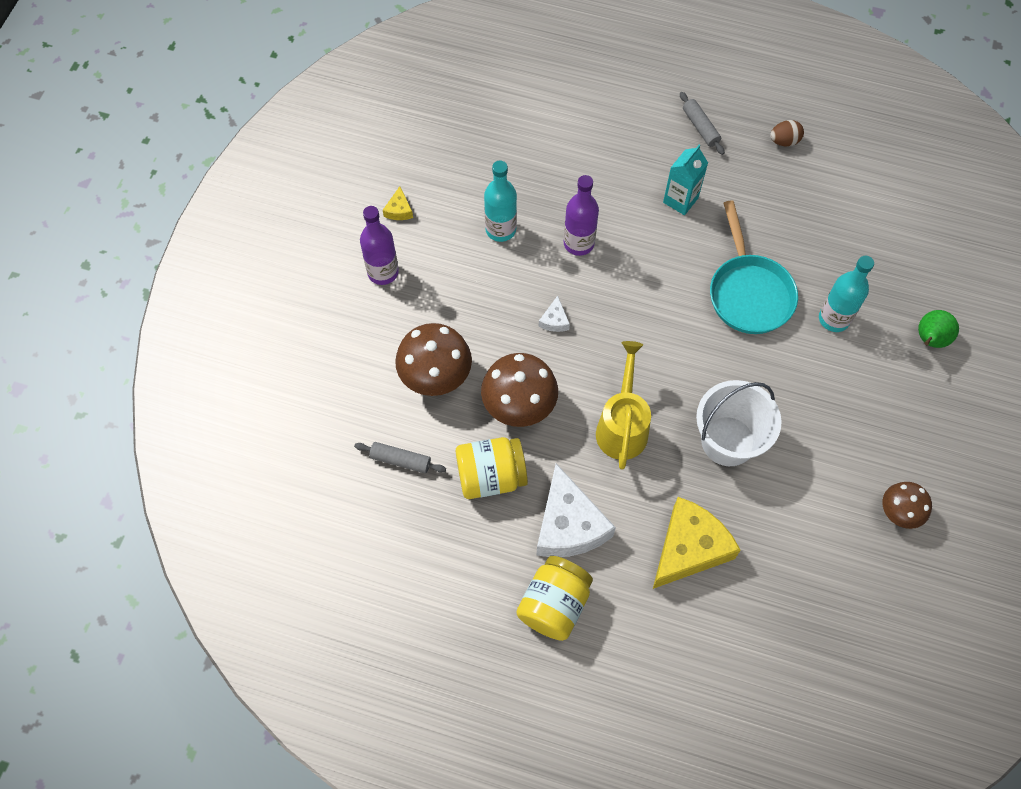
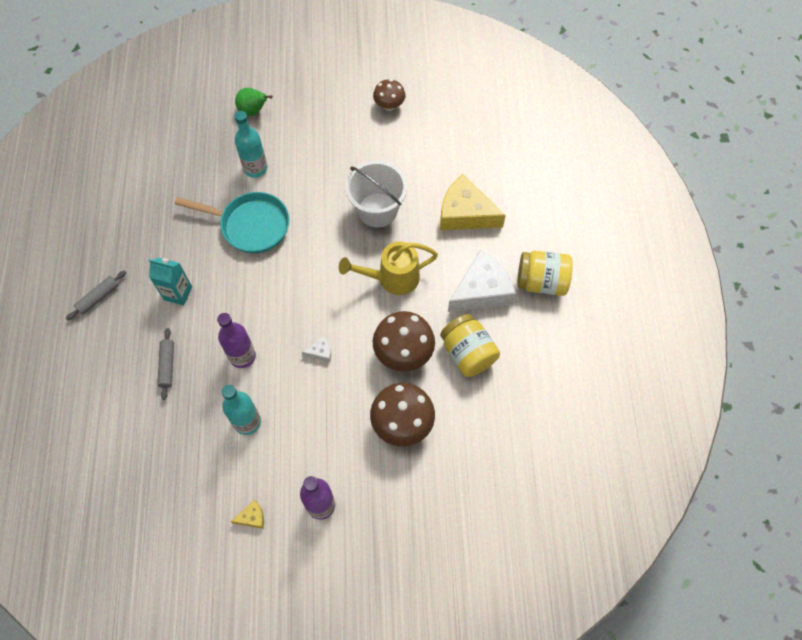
camera: 110 degrees left, 0 degrees up
grey rolling pin [354,442,446,473] -> grey rolling pin moved to [157,328,174,400]
turquoise pan [710,200,798,334] -> turquoise pan turned 45 degrees clockwise [175,192,290,253]
brown egg [770,120,804,147] -> none

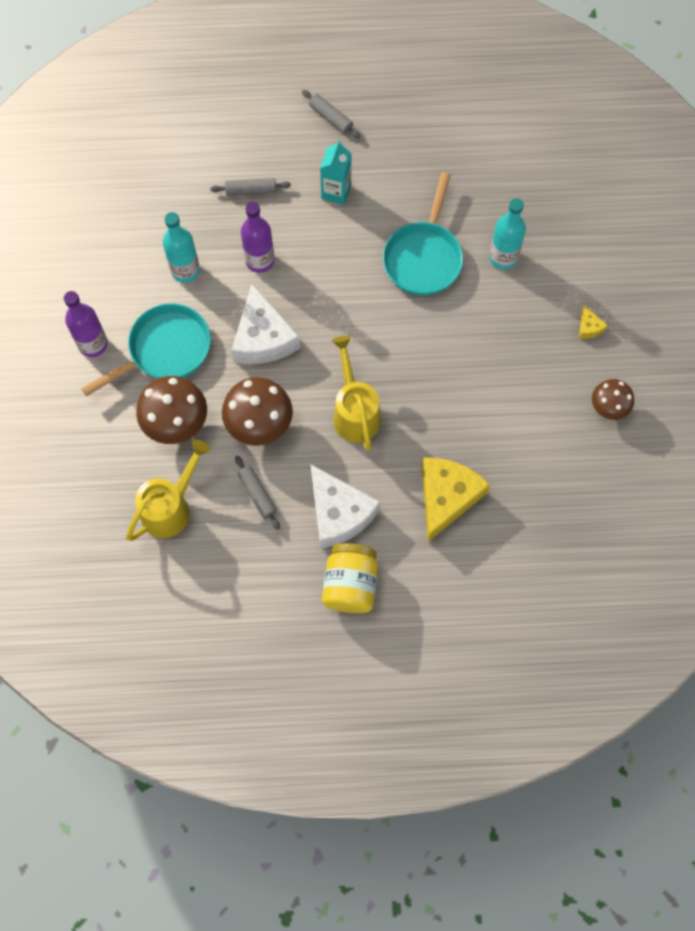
camera: 90 degrees right, 5 degrees up
yellow cheese [231,500,264,529] -> yellow cheese moved to [579,305,608,339]
green pear [235,88,273,116] -> none
white cheese [302,335,331,362] -> white cheese [231,284,300,364], size x2.36
white bucket [345,161,407,227] -> none
yellow jar [440,314,500,377] -> grey rolling pin [235,456,280,530]
none -> turquoise pan [81,304,211,396]
none -> yellow watering can [126,439,211,541]

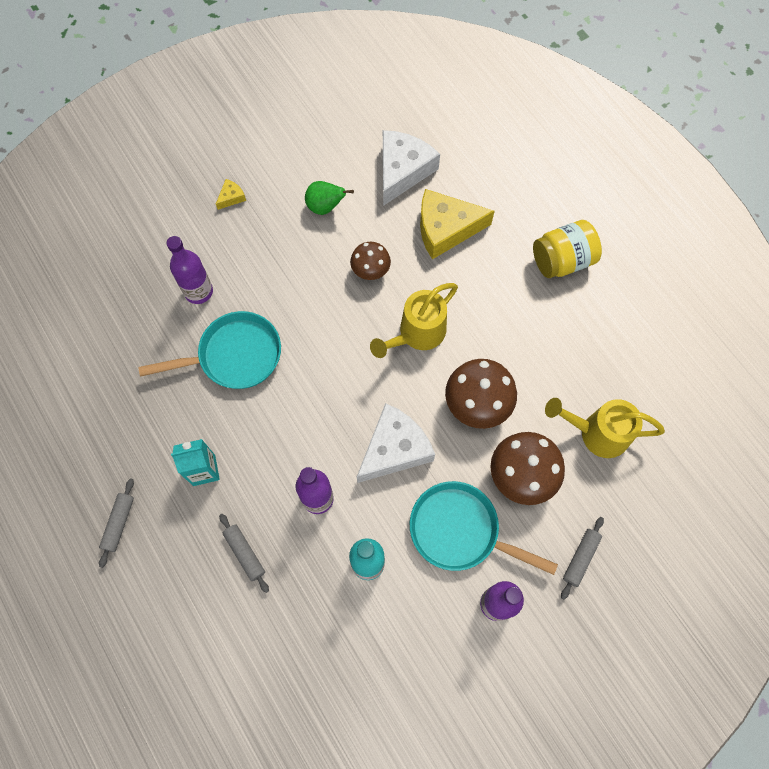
camera: 120 degrees left, 0 degrees up
grey rolling pin [235,456,280,530] -> grey rolling pin moved to [561,517,604,599]
white cheese [310,464,380,548] -> white cheese moved to [383,130,440,206]
turquoise bottle [489,198,526,269] -> purple bottle [167,236,213,304]
brown mushroom [592,379,634,420] -> brown mushroom moved to [350,242,391,280]
none -> green pear [305,181,354,215]

